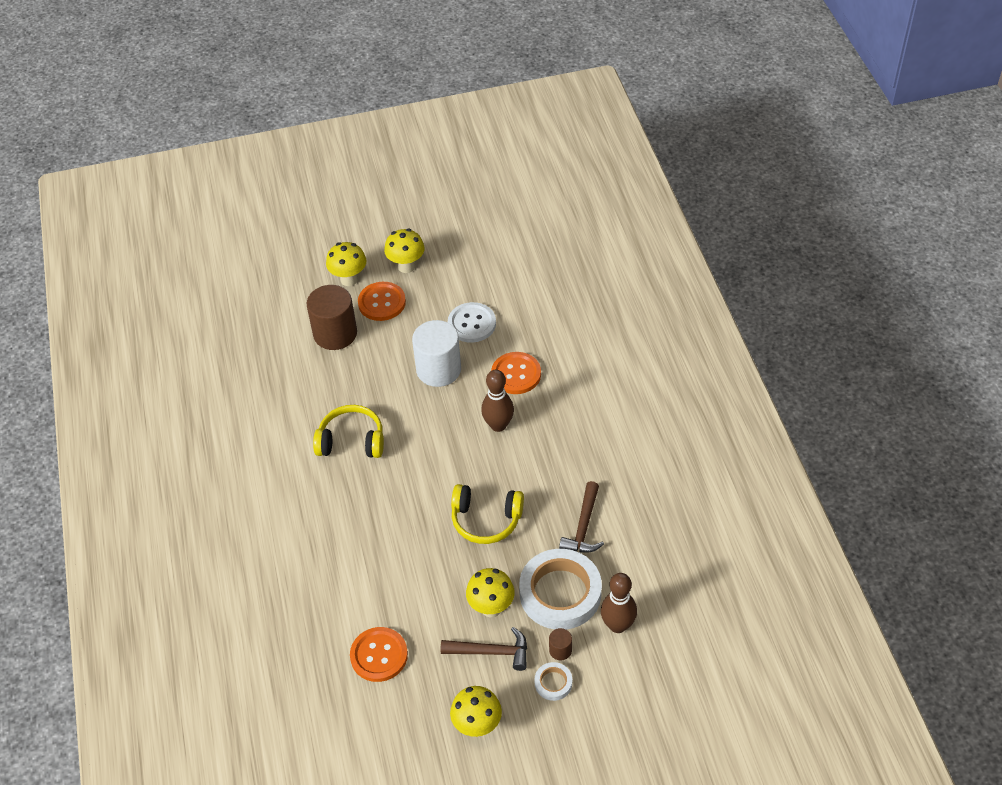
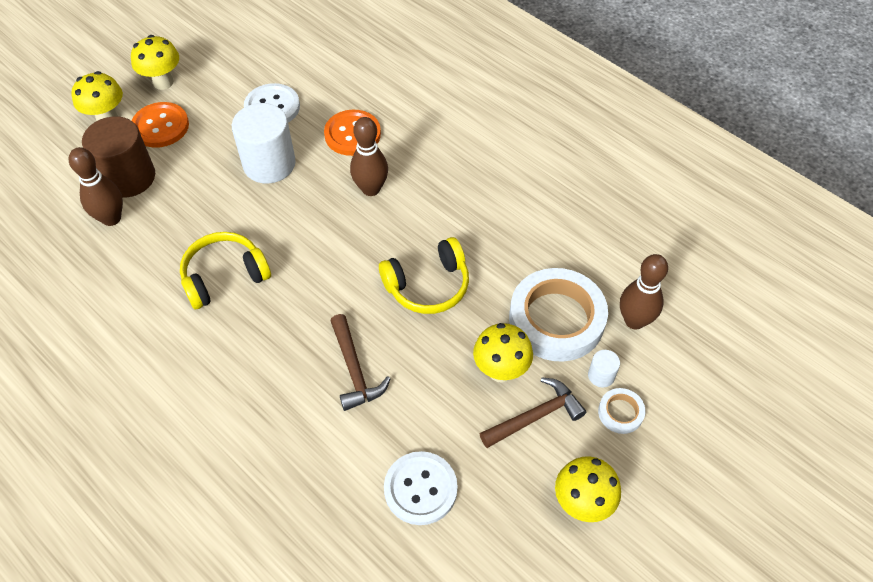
camera: 35 degrees left, 5 degrees up
orange button [350,627,408,682] -> white button [384,451,458,525]
brown cylinder [549,628,572,660] -> white cylinder [588,350,620,388]
brown hammer [559,481,604,553] -> brown hammer moved to [330,314,391,411]
none -> brown bowling pin [69,147,123,226]

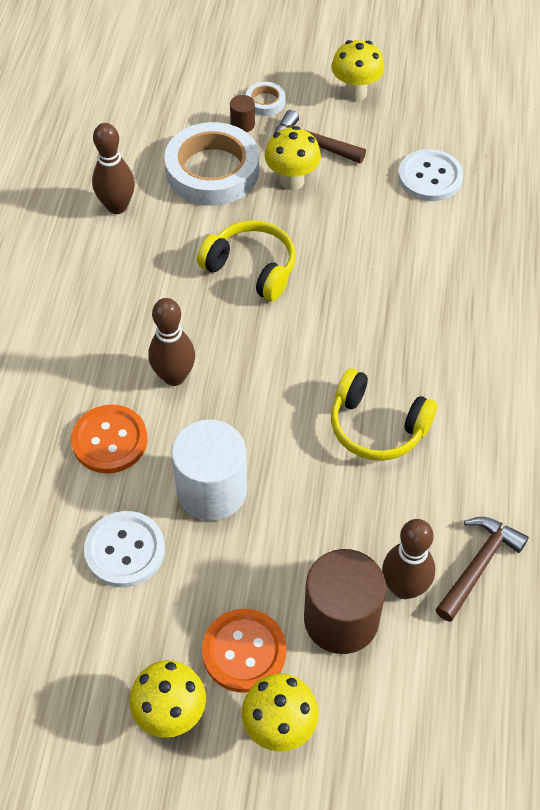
camera: 125 degrees left, 0 degrees up
brown hammer [330,314,391,411] -> brown hammer moved to [435,517,529,622]
white cylinder [588,350,620,388] -> brown cylinder [230,95,255,132]
brown bowling pin [620,254,668,330] -> brown bowling pin moved to [92,123,135,214]

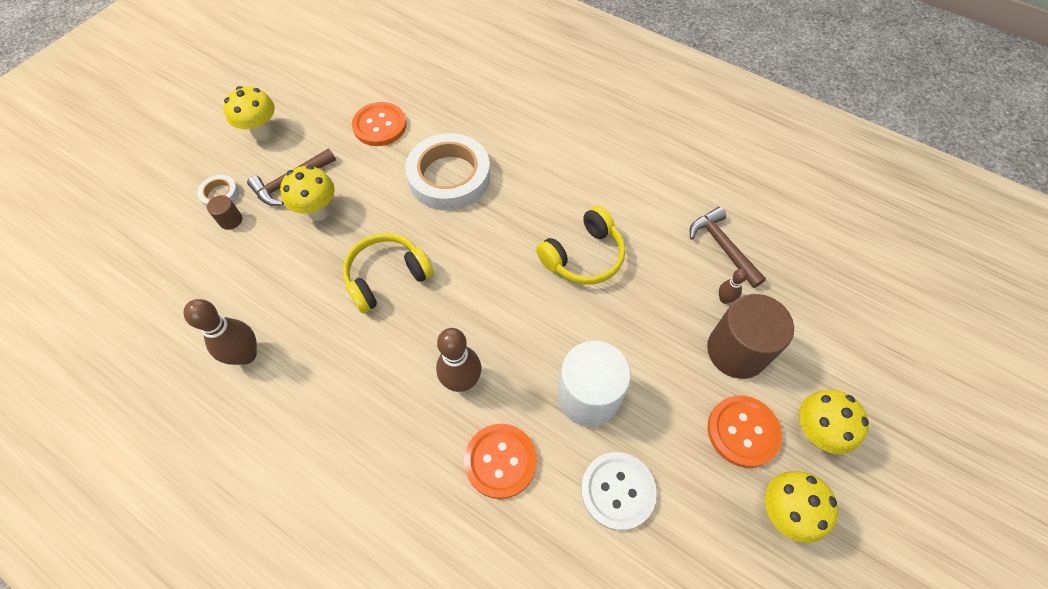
camera: 65 degrees left, 5 degrees up
white tape [164,122,259,206] -> white tape moved to [405,133,490,211]
brown bowling pin [382,519,435,599] -> brown bowling pin [719,269,747,304], size x0.53
white button [398,149,463,201] -> orange button [352,102,407,146]

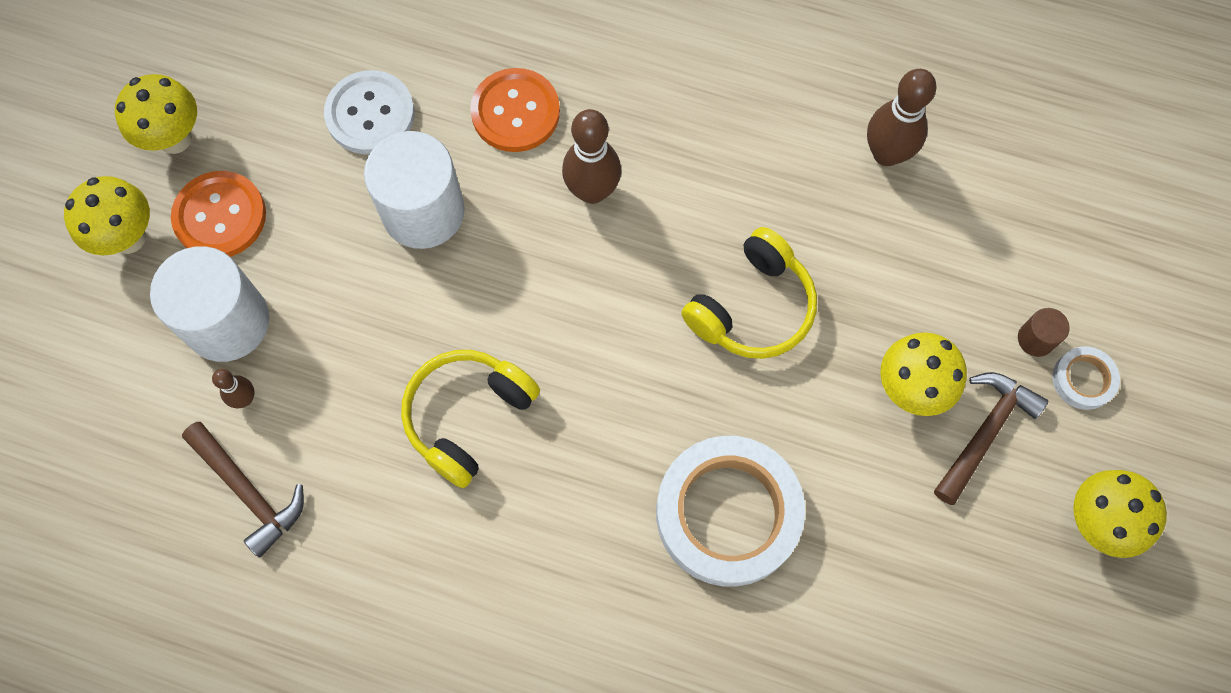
camera: 165 degrees right, 10 degrees up
orange button [352,102,407,146] -> none
brown cylinder [707,294,794,379] -> white cylinder [150,246,269,362]

